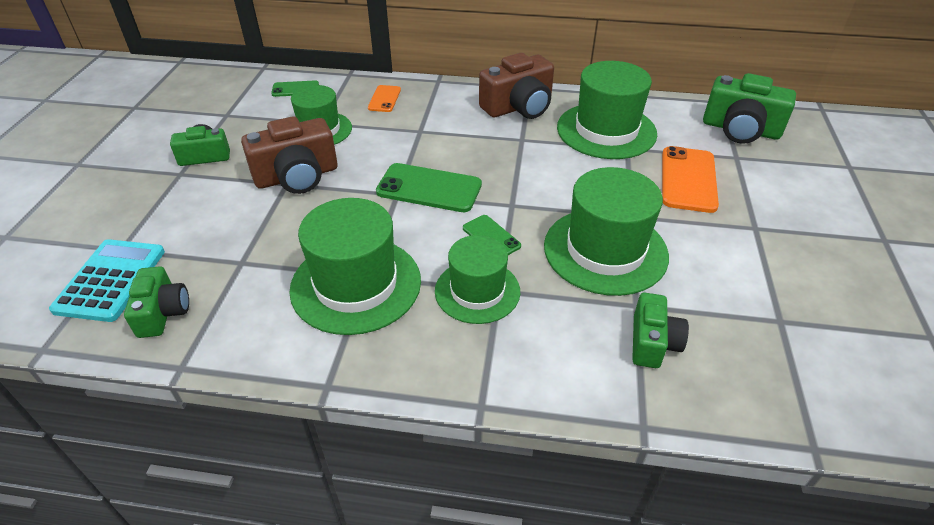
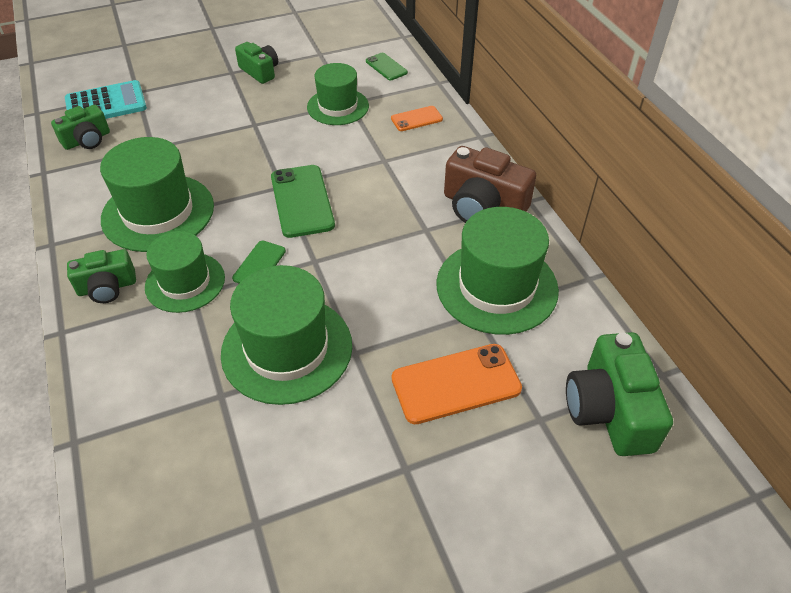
camera: 60 degrees right, 5 degrees up
brown camera [241,116,338,194] -> none
green camera [632,293,689,368] -> green camera moved to [67,249,136,303]

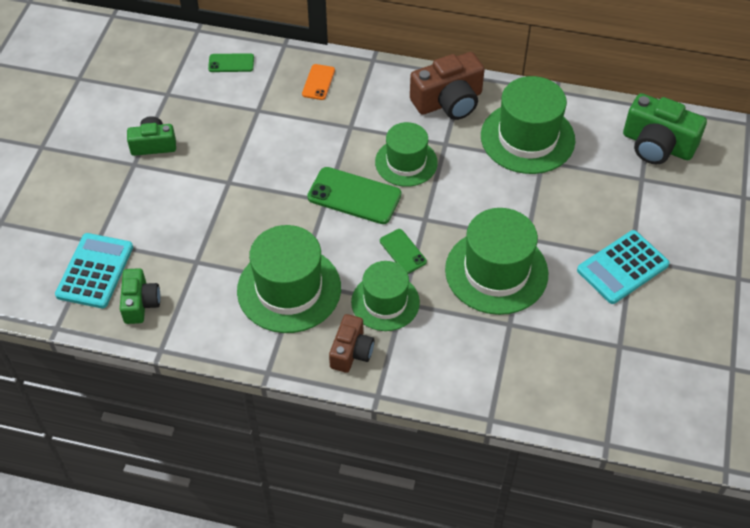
camera: 55 degrees left, 5 degrees up
green camera [67,249,136,303] -> brown camera [329,314,374,373]
green hat [307,63,369,125] -> green hat moved to [375,122,438,187]
orange phone [392,344,522,424] -> none
none -> turquoise calculator [577,230,670,304]

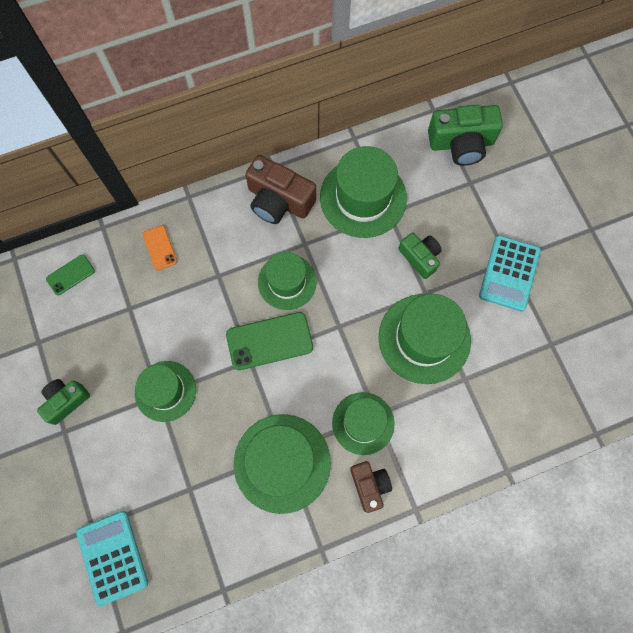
camera: 35 degrees left, 20 degrees up
green camera [120,268,161,324] -> green camera moved to [398,233,442,279]
green phone [380,229,427,274] -> none
brown camera [410,52,485,120] -> brown camera turned 90 degrees clockwise [245,155,316,224]
none -> green hat [135,361,196,422]

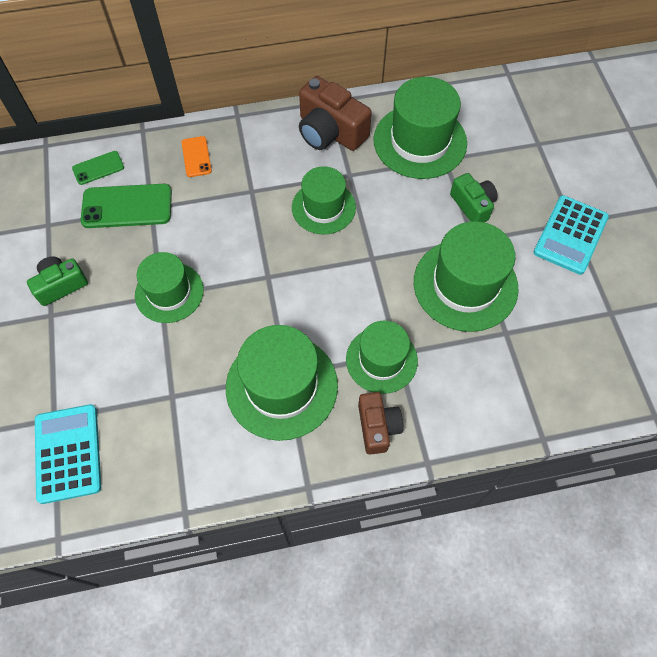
camera: 10 degrees right, 10 degrees down
green phone [226,312,313,370] -> green phone moved to [80,184,172,228]
green camera [428,105,503,166] -> none

